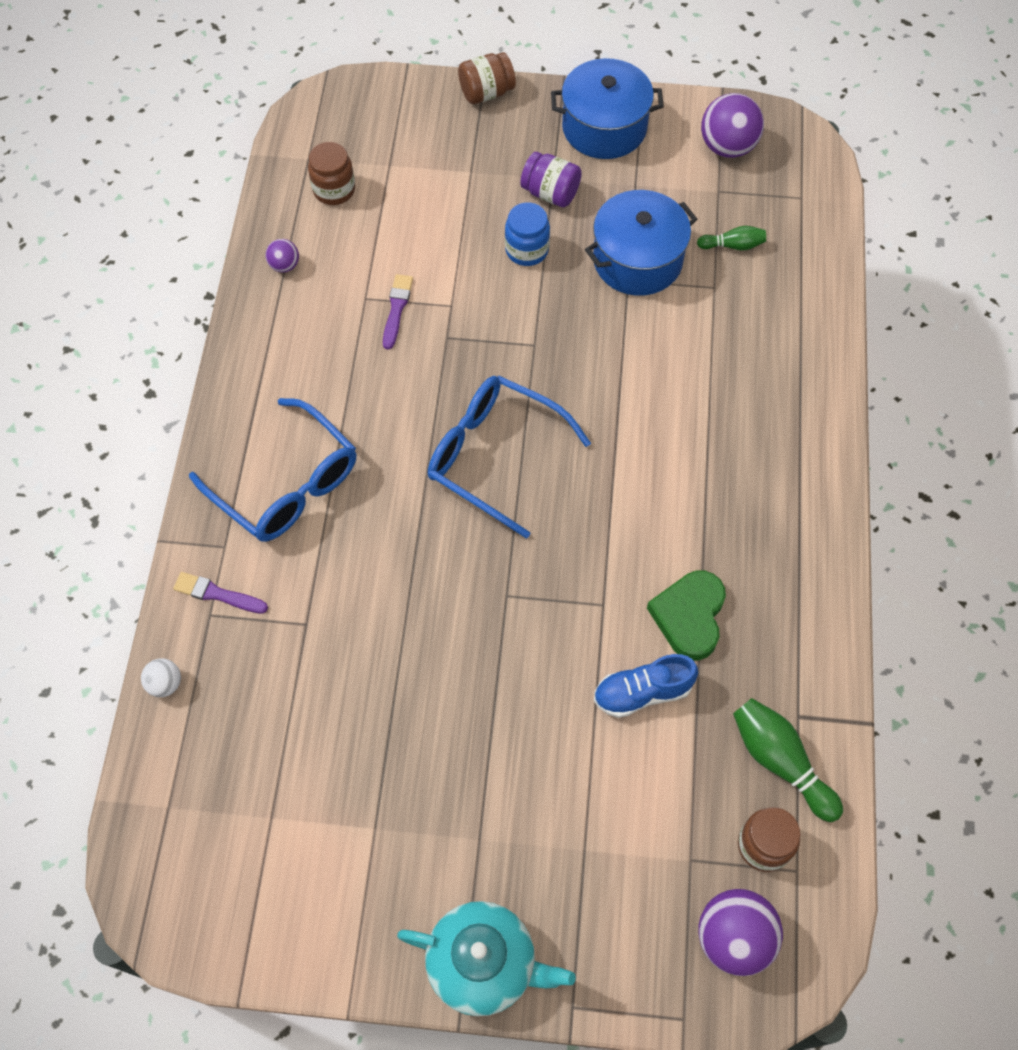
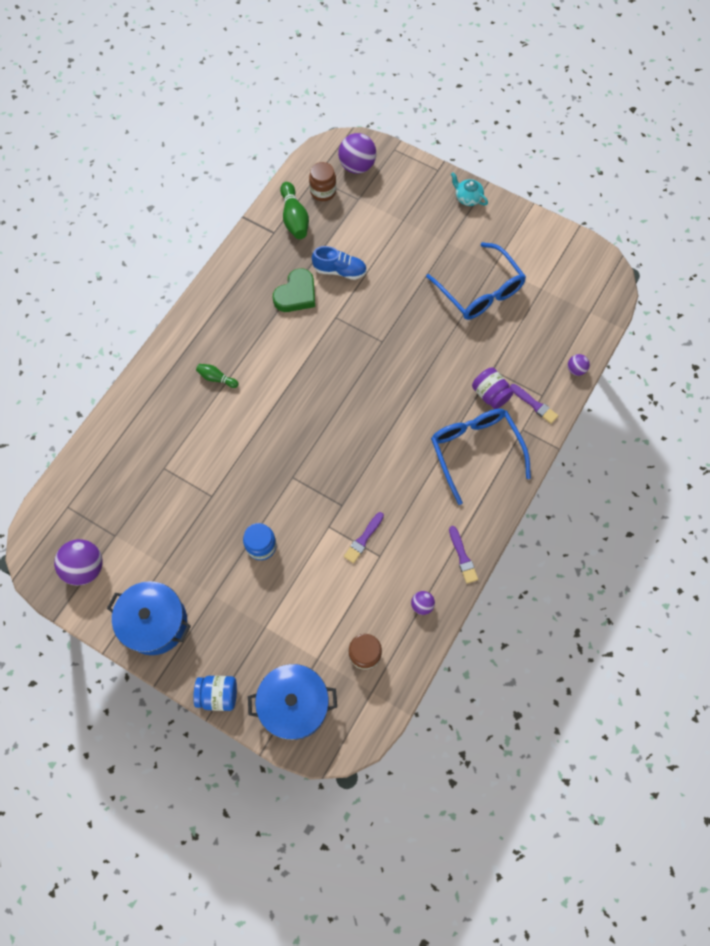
camera: 155 degrees left, 5 degrees up
white ball [141,658,181,697] -> purple ball [568,354,590,376]
turquoise teapot [397,901,576,1016] -> turquoise teapot [451,172,488,206], size x0.56
blue glasses [428,375,591,539] -> blue glasses moved to [426,242,526,320]
brown jar [458,52,516,104] -> blue jar [193,676,237,711]
purple jar [520,152,582,207] -> purple jar moved to [472,368,514,409]
blue pot [585,190,697,296] -> blue pot moved to [248,664,337,740]
green bowling pin [697,226,766,250] -> green bowling pin moved to [196,364,239,388]
none -> purple brush [449,526,478,584]

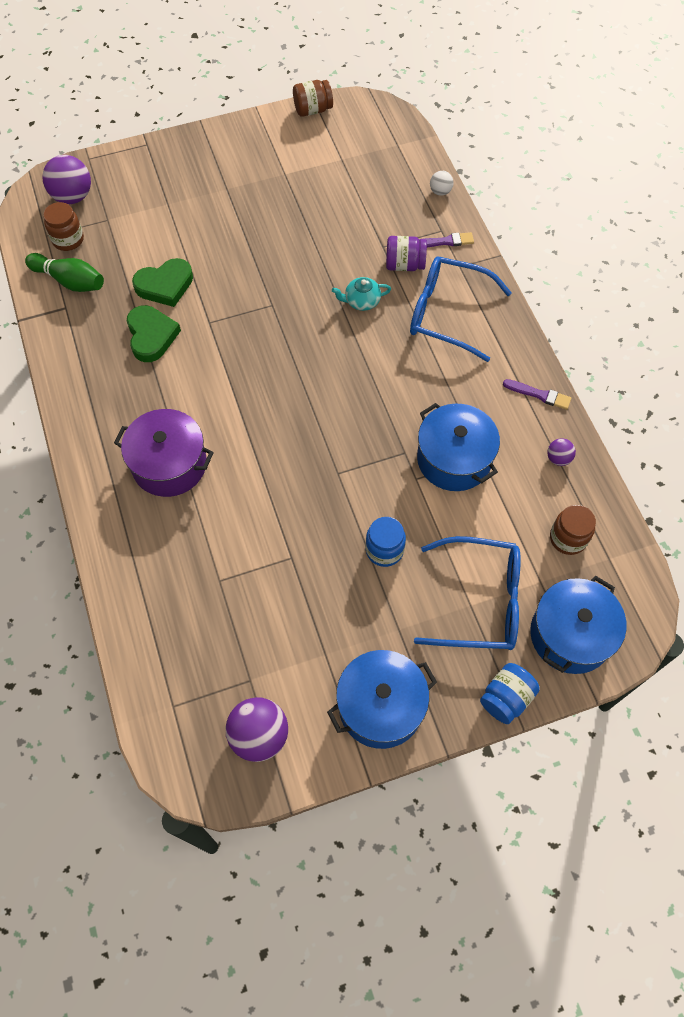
camera: 50 degrees left, 5 degrees down
green bowling pin [196,364,239,388] -> purple pot [114,409,214,497]
blue shoe [312,246,367,280] -> green heart [132,258,193,307]
purple brush [344,512,384,563] -> blue pot [417,403,500,491]
blue glasses [426,242,526,320] -> blue glasses moved to [414,536,521,650]
turquoise teapot [451,172,488,206] -> turquoise teapot moved to [332,277,391,311]
purple ball [568,354,590,376] -> white ball [430,171,454,196]
none -> brown jar [293,80,333,117]

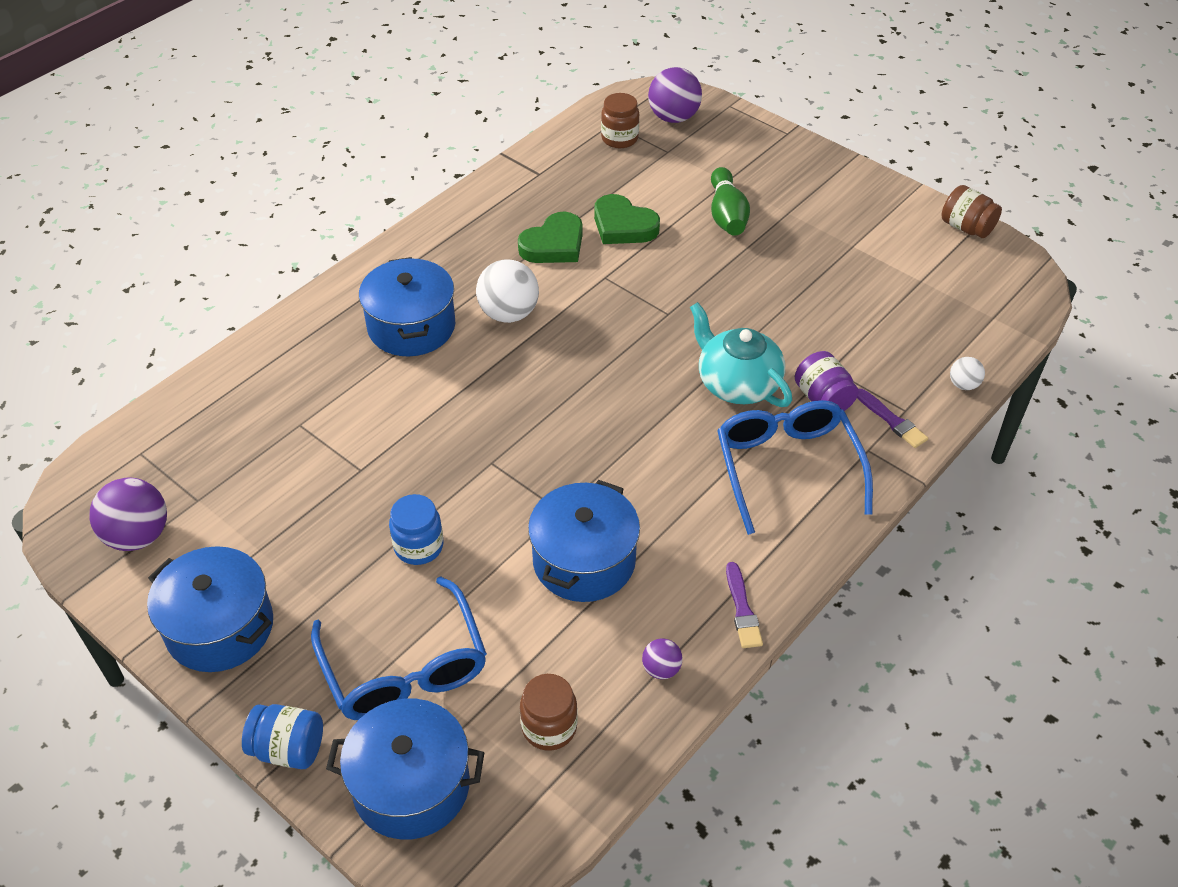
camera: 60 degrees right, 15 degrees down
green bowling pin [25,253,104,292] -> green bowling pin moved to [711,167,750,236]
purple pot [114,409,214,497] -> blue pot [359,257,455,356]
turquoise teapot [332,277,391,311] -> turquoise teapot [690,302,792,407], size x1.77
none -> white ball [476,259,539,323]

